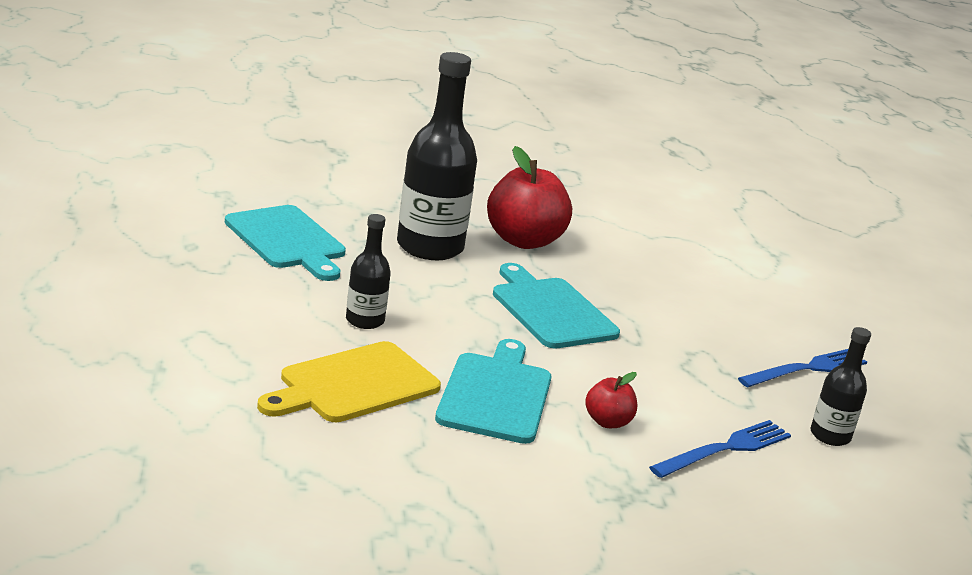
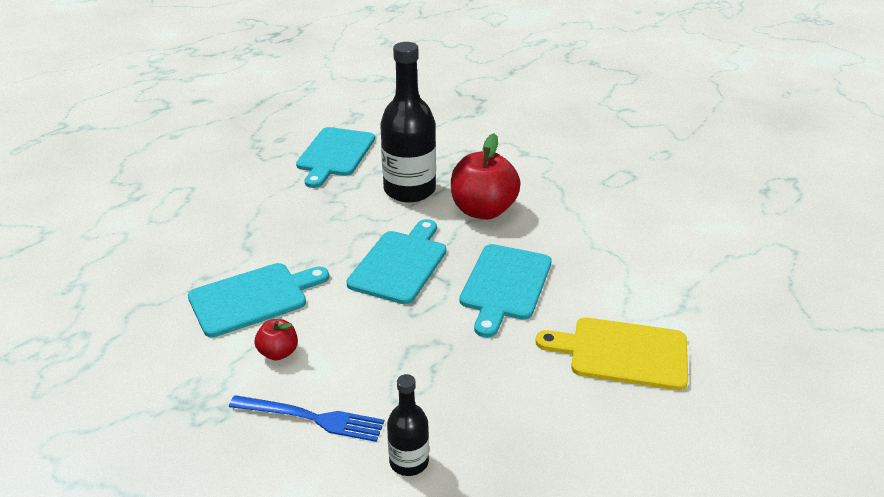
camera: 55 degrees right, 10 degrees up
yellow cutting board [257,341,441,422] -> yellow cutting board moved to [535,317,688,390]
black bottle [346,214,391,329] -> none
blue fork [738,349,867,387] -> none
none -> turquoise cutting board [460,244,552,338]

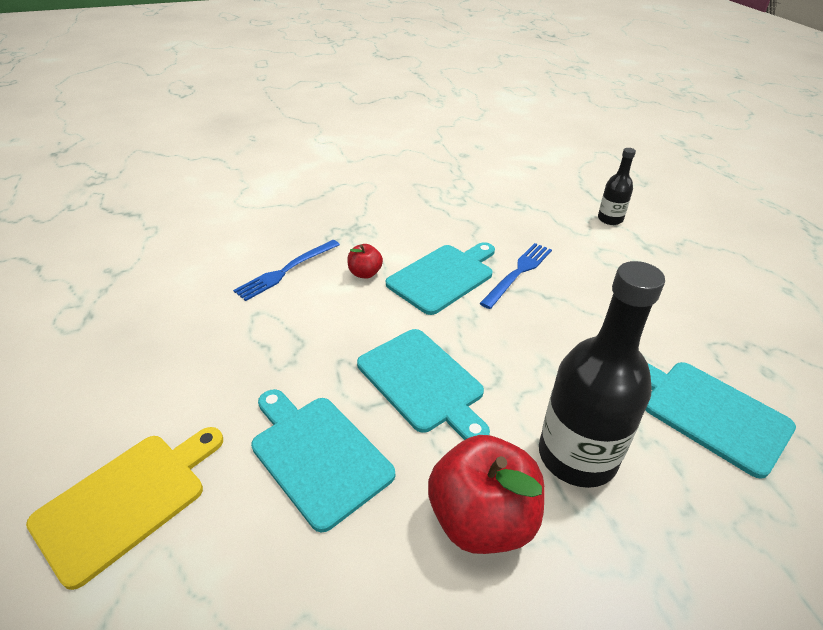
camera: 120 degrees right, 5 degrees up
turquoise cutting board [188,263,329,337] -> turquoise cutting board turned 135 degrees counterclockwise [386,242,495,315]
black bottle [387,374,429,476] -> black bottle moved to [598,148,636,225]
none -> blue fork [480,243,552,309]

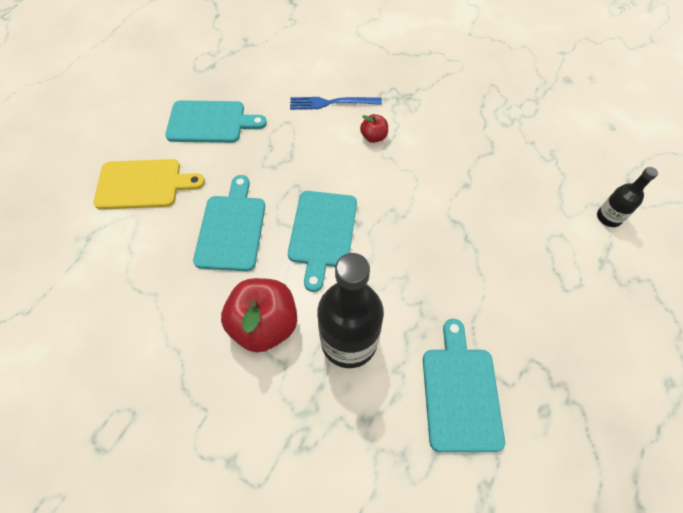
camera: 45 degrees right, 20 degrees up
turquoise cutting board [386,242,495,315] -> turquoise cutting board moved to [165,100,267,143]
blue fork [480,243,552,309] -> none

